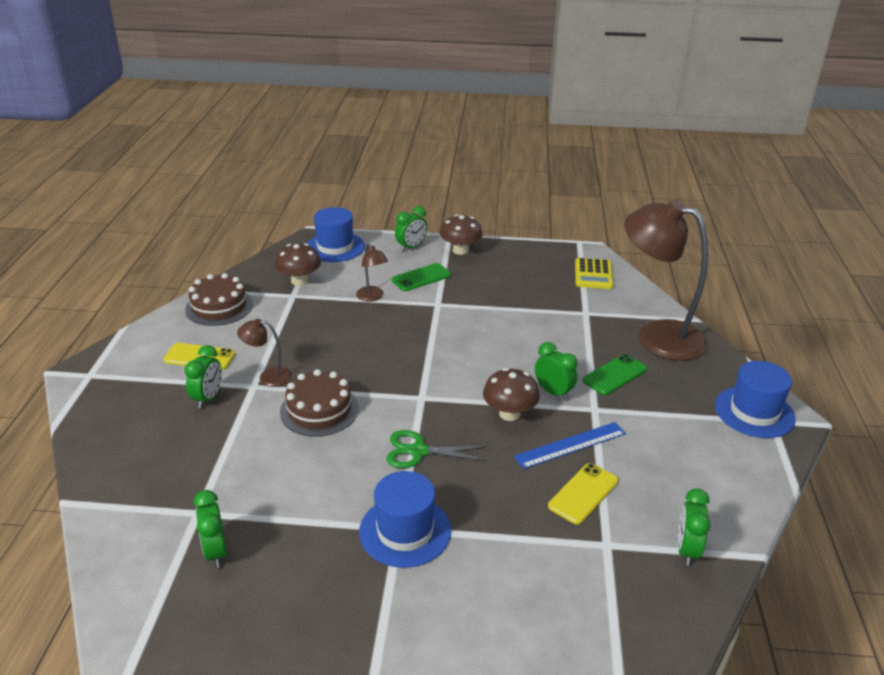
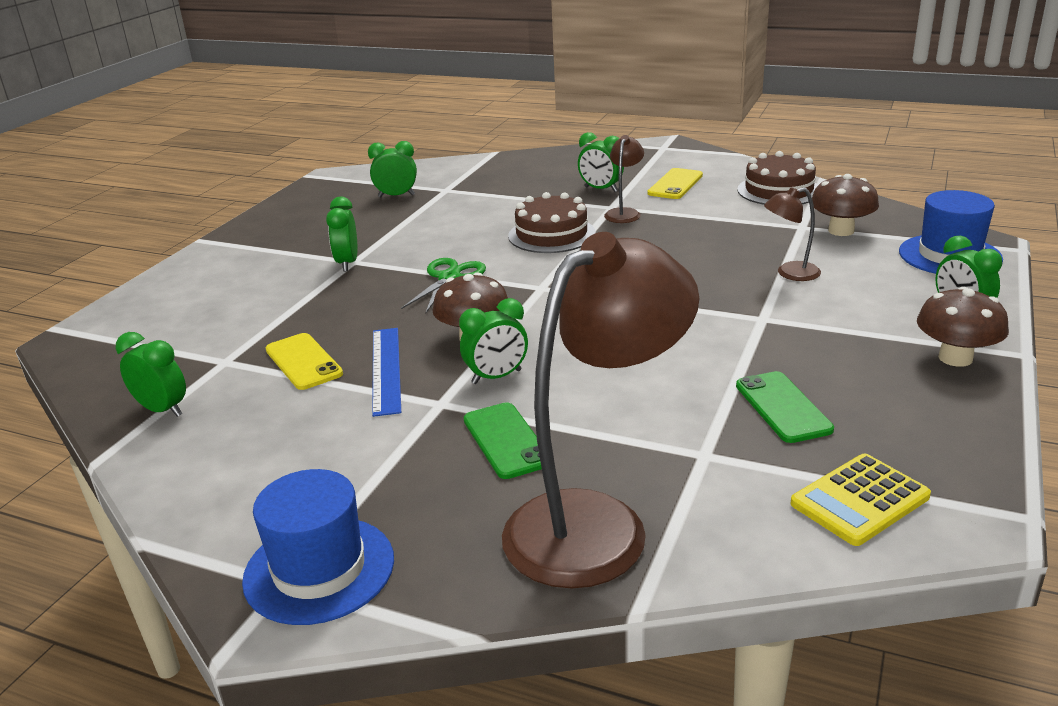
camera: 110 degrees right, 5 degrees down
blue hat [359,471,451,568] -> green clock [326,197,357,271]
green phone [392,263,451,291] -> green phone moved to [736,371,834,443]
yellow calculator [575,258,613,289] -> yellow calculator turned 60 degrees counterclockwise [790,454,931,546]

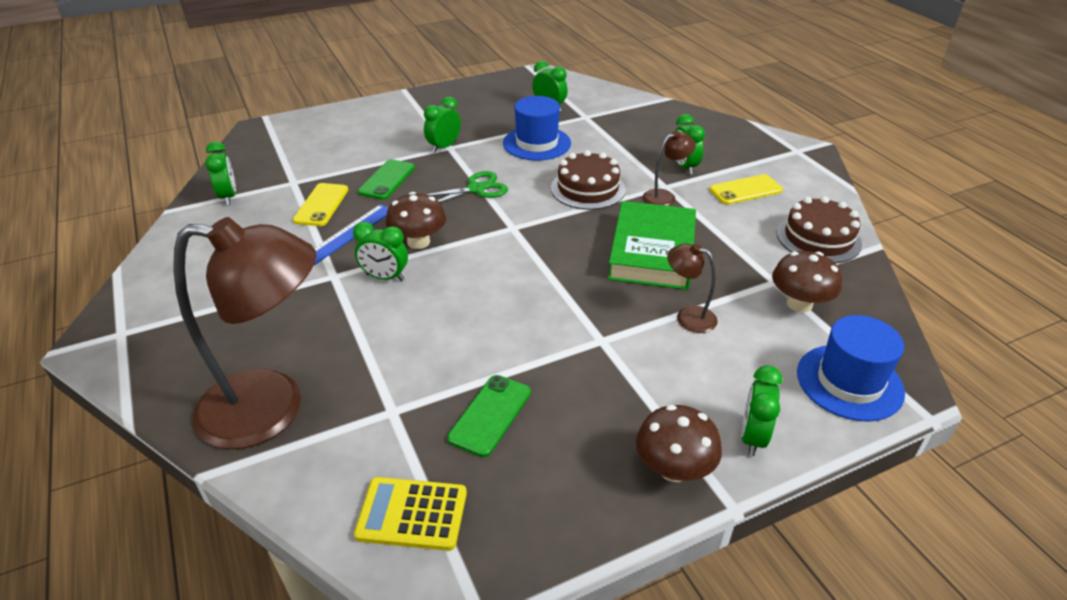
camera: 40 degrees right, 10 degrees up
blue hat [242,469,394,625] -> blue hat moved to [503,96,571,160]
green phone [464,402,542,479] -> green phone moved to [358,159,415,200]
none -> green book [608,201,696,290]

